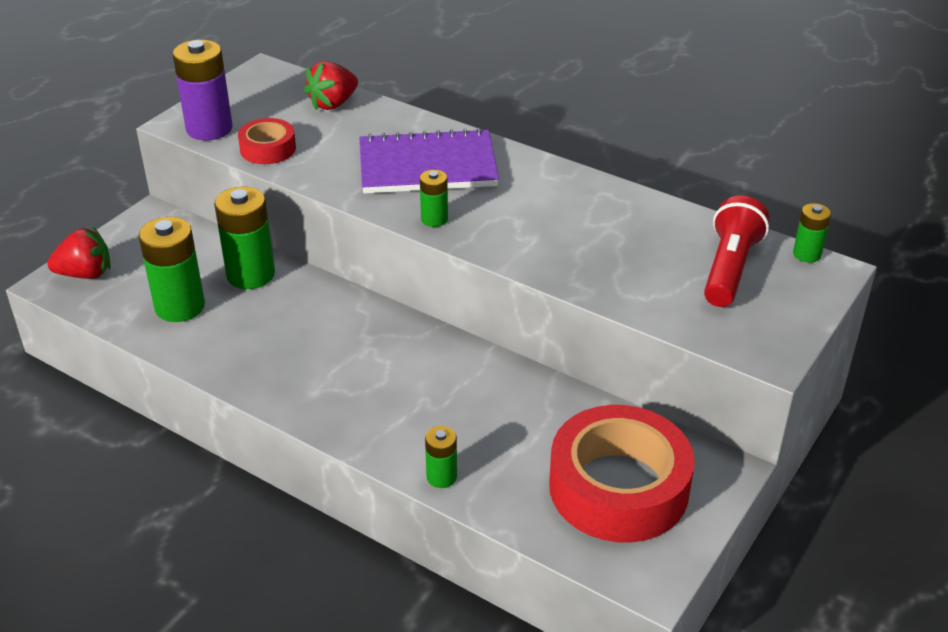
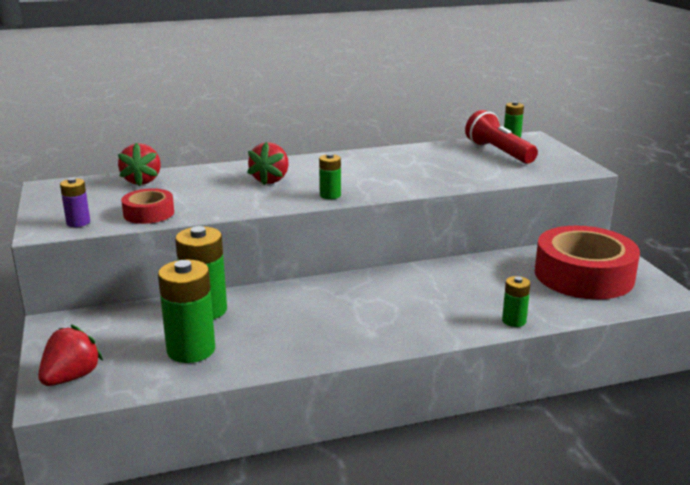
camera: 50 degrees left, 15 degrees down
purple battery [173,40,233,140] -> purple battery [60,178,90,227], size x0.53
purple notebook [359,128,499,194] -> red strawberry [247,142,289,186]

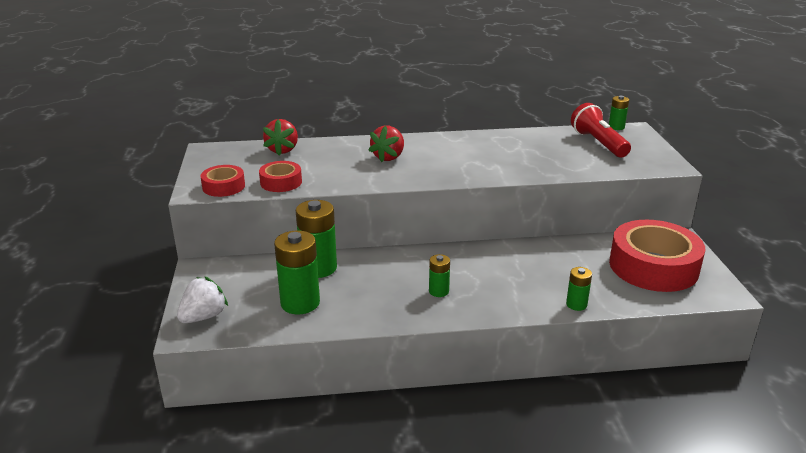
camera: 10 degrees right, 5 degrees up
red strawberry [38,325,103,386] -> white strawberry [177,276,228,323]
purple battery [60,178,90,227] -> red tape [200,165,245,197]
green battery [319,153,341,199] -> green battery moved to [429,254,450,297]

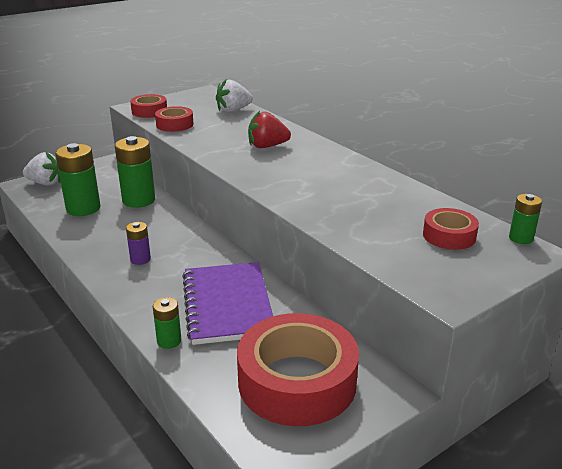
camera: 60 degrees right, 0 degrees up
red strawberry [263,119,298,155] -> white strawberry [216,80,253,112]
green battery [429,254,450,297] -> purple battery [126,222,151,265]
red flashlight [571,103,631,157] -> red tape [423,208,479,250]
none -> purple notebook [182,262,273,345]

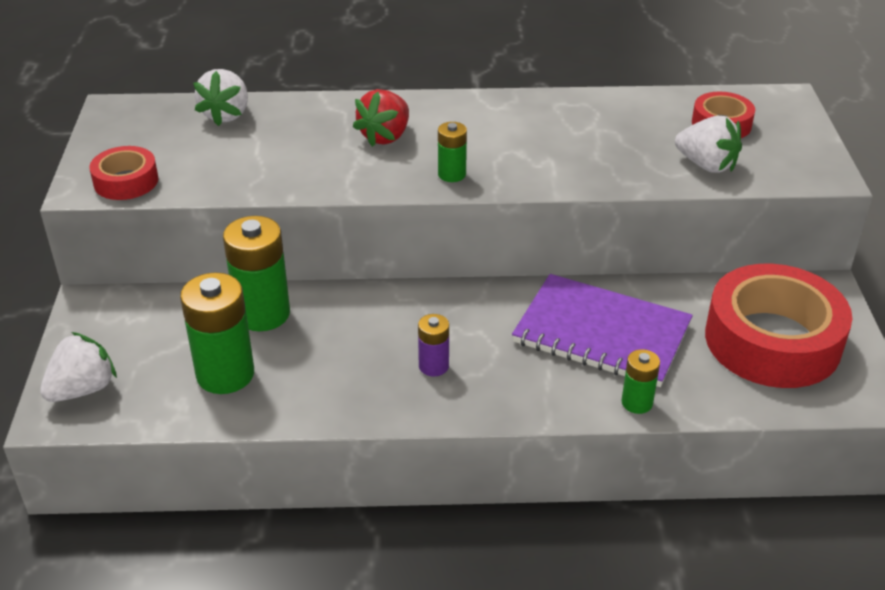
camera: 55 degrees left, 10 degrees up
red tape [155,106,194,132] -> none
green battery [509,194,542,244] -> green battery moved to [438,122,467,182]
none -> white strawberry [675,116,742,173]

